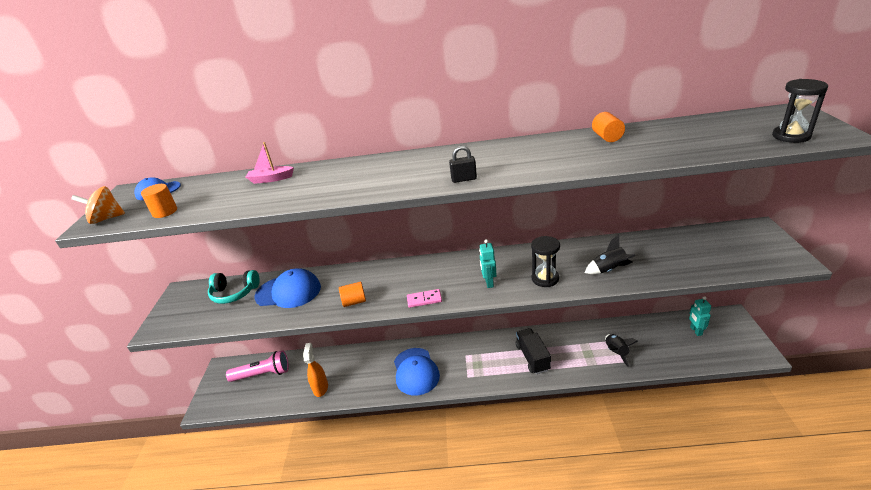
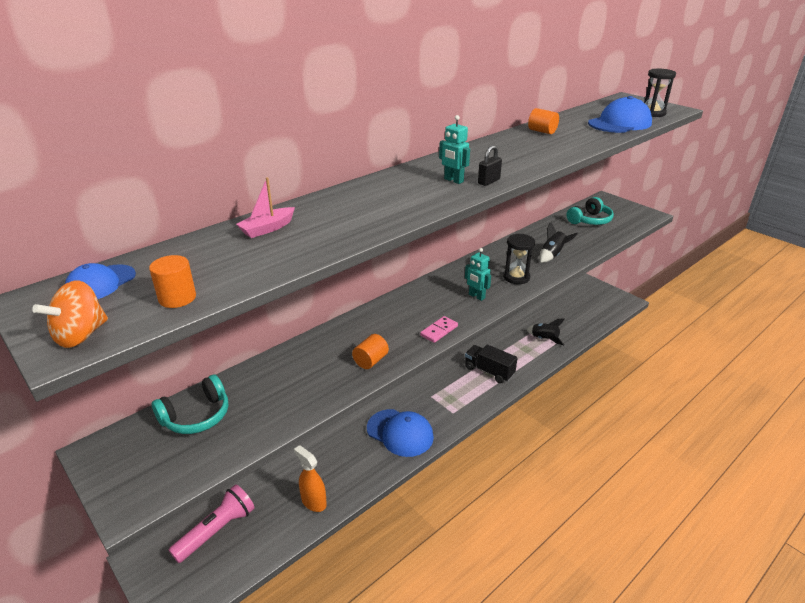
camera: 45 degrees left, 0 degrees up
blue cap [254,268,321,308] -> blue cap moved to [588,96,652,133]
turquoise robot [689,296,711,336] -> turquoise robot moved to [439,115,470,184]
none -> turquoise headphones [566,197,614,225]

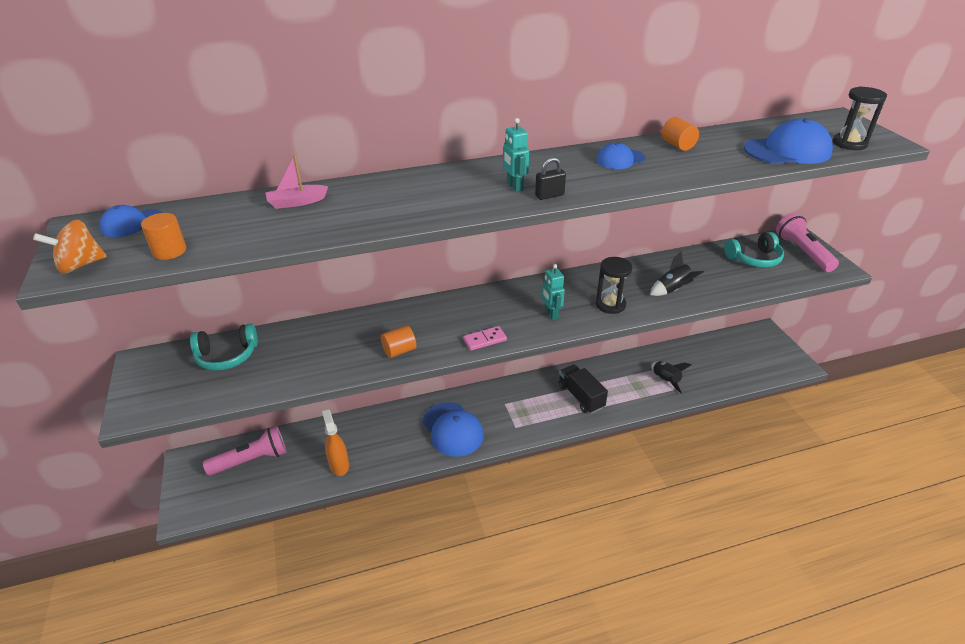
camera: 25 degrees right, 5 degrees up
none -> blue cap [596,143,645,169]
none -> pink flashlight [776,213,839,272]

